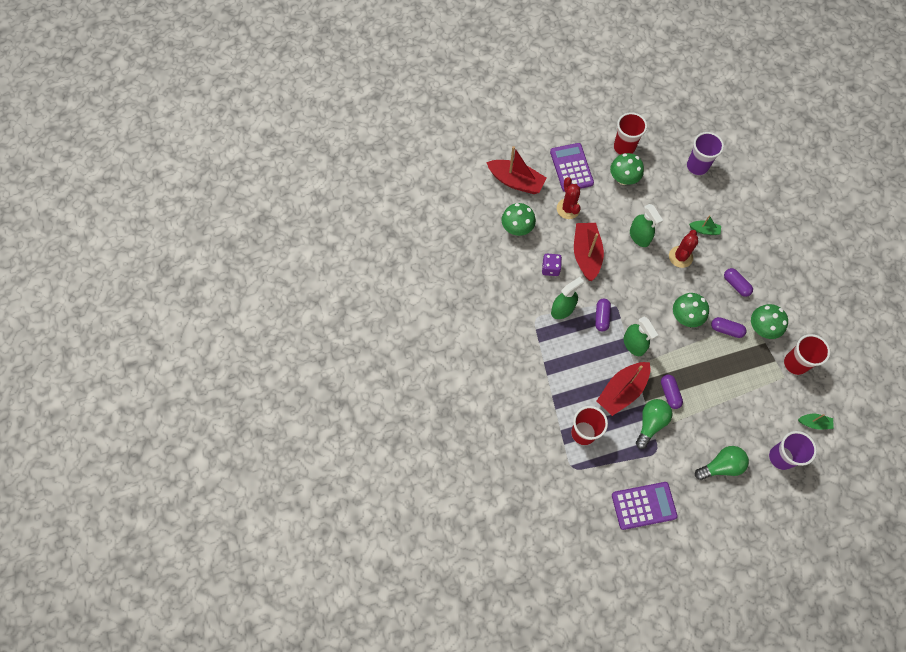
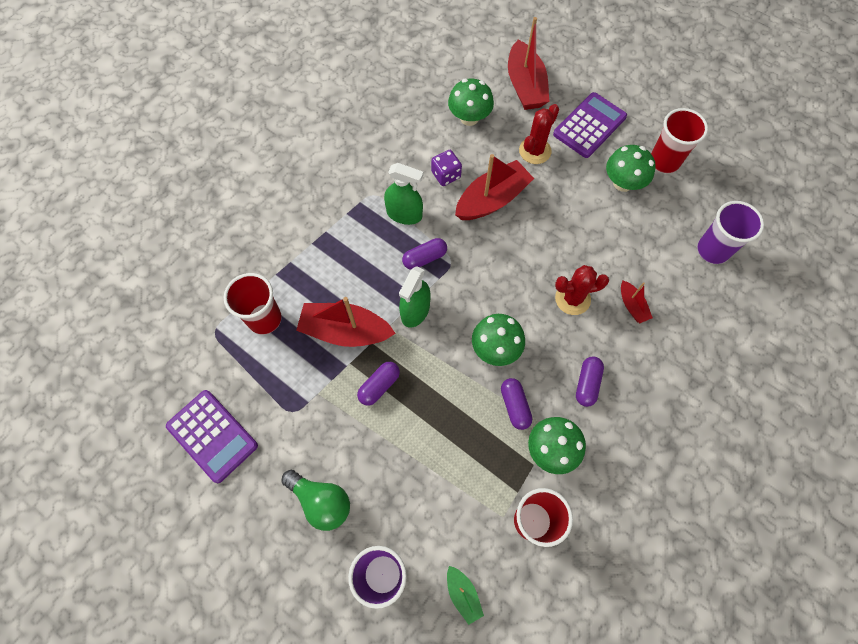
camera: 55 degrees right, 0 degrees up
green spray bottle [630,204,663,247] -> none
green light bulb [636,399,673,449] -> none
green boat [689,215,721,235] -> red boat [621,281,653,323]

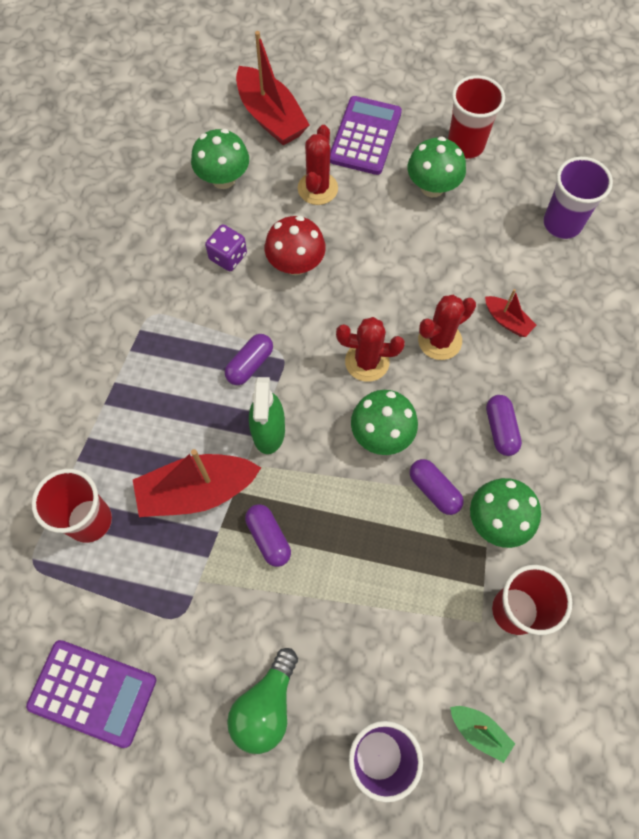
camera: 25 degrees left, 0 degrees up
green light bulb [281,470,350,531] -> green light bulb turned 105 degrees clockwise [227,648,298,754]
purple capsule [357,362,400,406] -> purple capsule turned 45 degrees counterclockwise [245,504,291,567]
green spray bottle [384,163,423,225] -> none
red boat [455,154,534,220] -> red mushroom [265,216,326,275]
none -> red cactus [336,317,405,382]

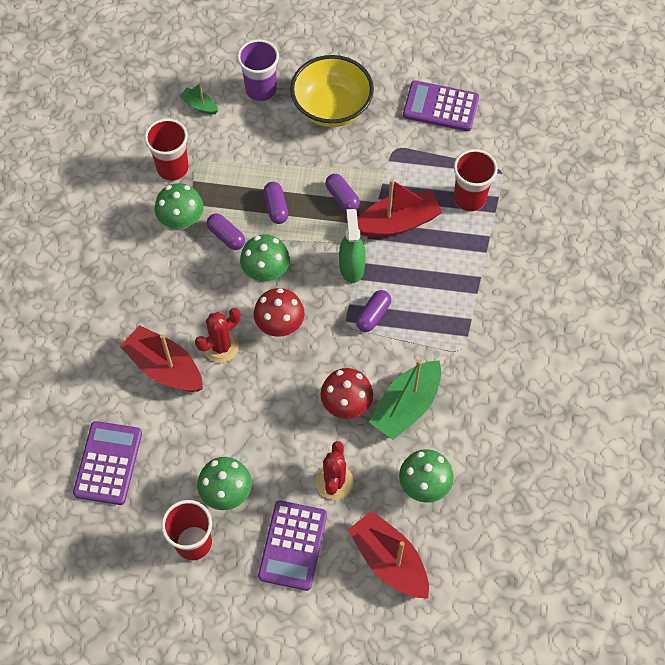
camera: 175 degrees right, 5 degrees down
purple dice [205,224,247,271] -> green boat [369,360,441,440]
green light bulb [227,648,298,754] -> yellow bowl [290,55,374,127]
red cactus [336,317,405,382] -> red mushroom [254,288,305,337]
red boat [485,289,536,337] -> red boat [120,325,203,392], size x1.99
purple capsule [486,395,522,456] -> purple capsule moved to [263,182,288,224]
purple cup [543,157,613,239] -> purple calculator [73,421,142,505]

